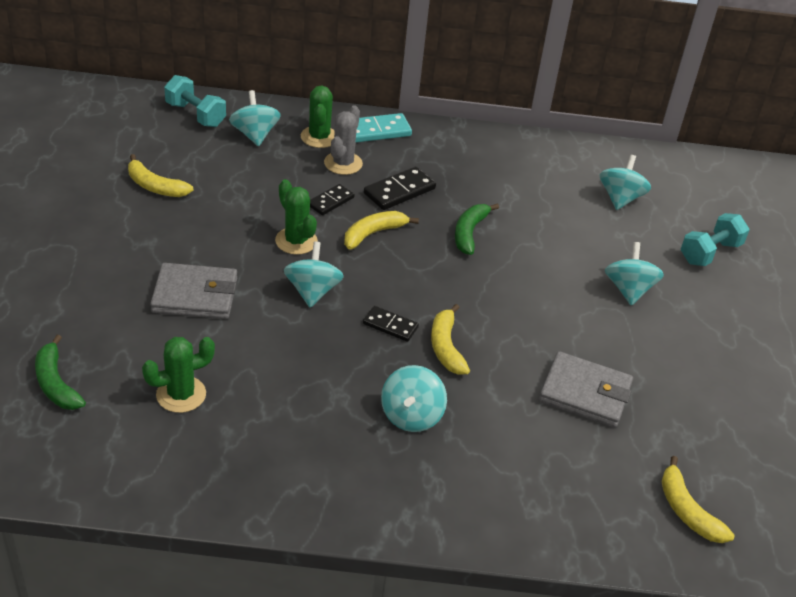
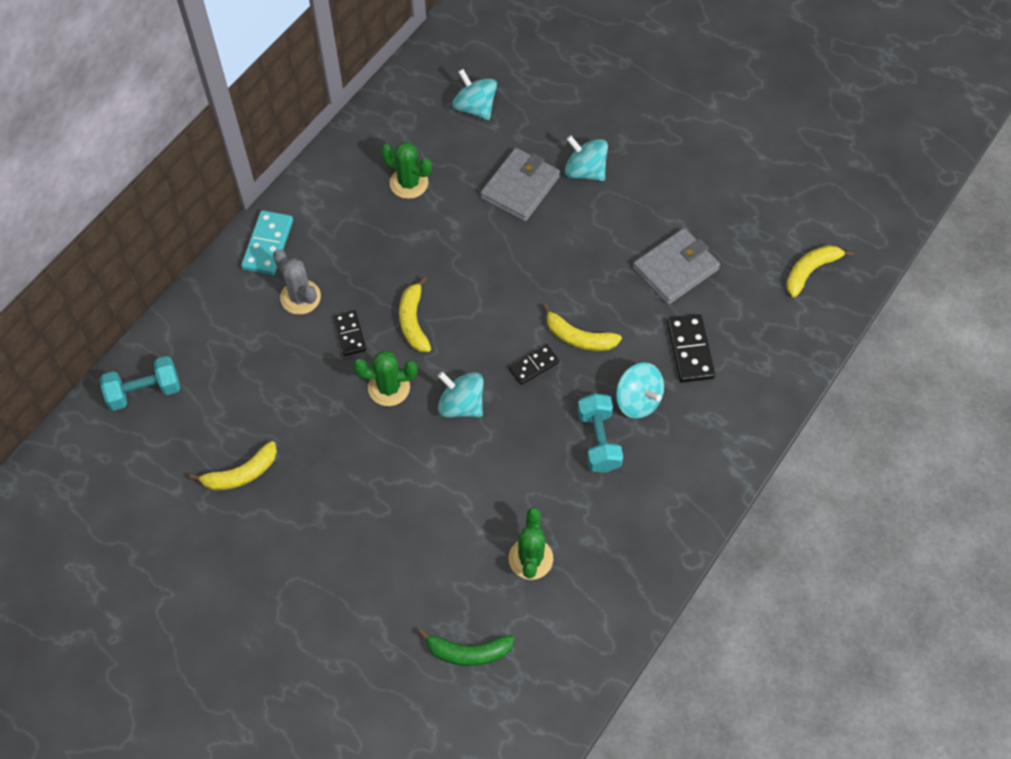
camera: 55 degrees left, 20 degrees up
grey wallet [150,263,237,319] -> grey wallet moved to [481,148,560,222]
turquoise spinning top [229,90,281,146] -> none
green cactus [301,86,335,148] -> green cactus moved to [381,142,432,199]
black domino [364,167,436,210] -> black domino moved to [667,314,715,383]
green banana [455,204,499,255] -> none
yellow banana [662,456,734,543] -> yellow banana turned 135 degrees clockwise [786,245,854,297]
turquoise dumbbell [681,213,750,266] -> turquoise dumbbell moved to [577,393,623,473]

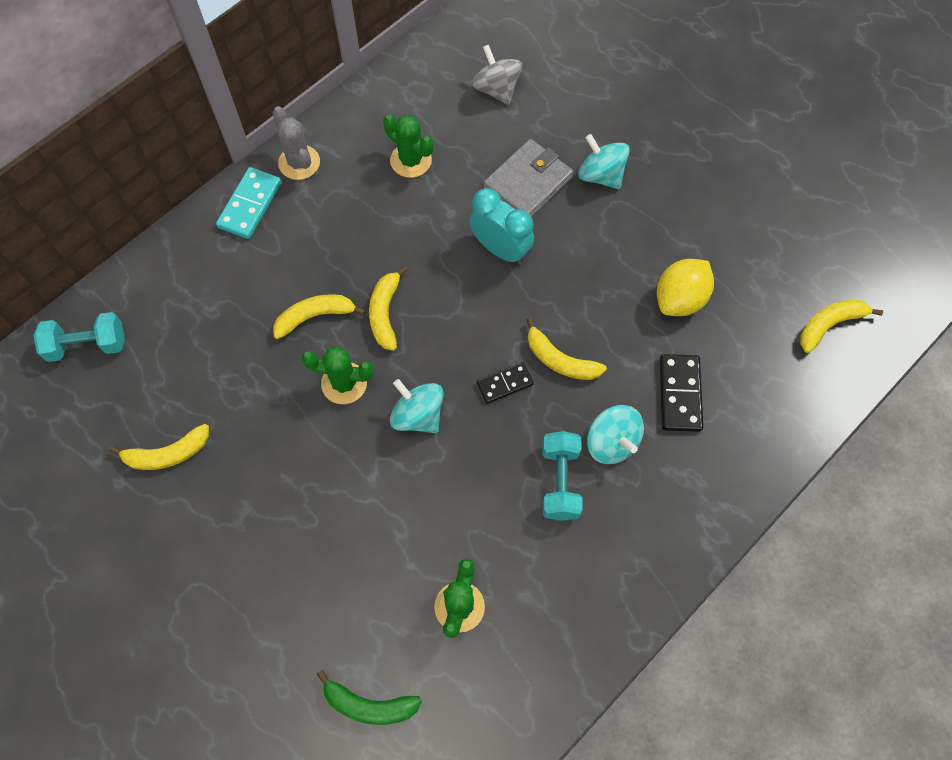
camera: 10 degrees right, 5 degrees up
grey cactus [273,249,321,315] -> grey cactus moved to [272,106,320,180]
black domino [334,310,366,356] -> yellow banana [273,294,366,339]
turquoise spinning top [452,69,497,120] -> grey spinning top [471,45,523,105]
grey wallet [633,228,720,305] -> yellow lemon [657,259,714,316]
none -> turquoise clock [469,188,534,264]

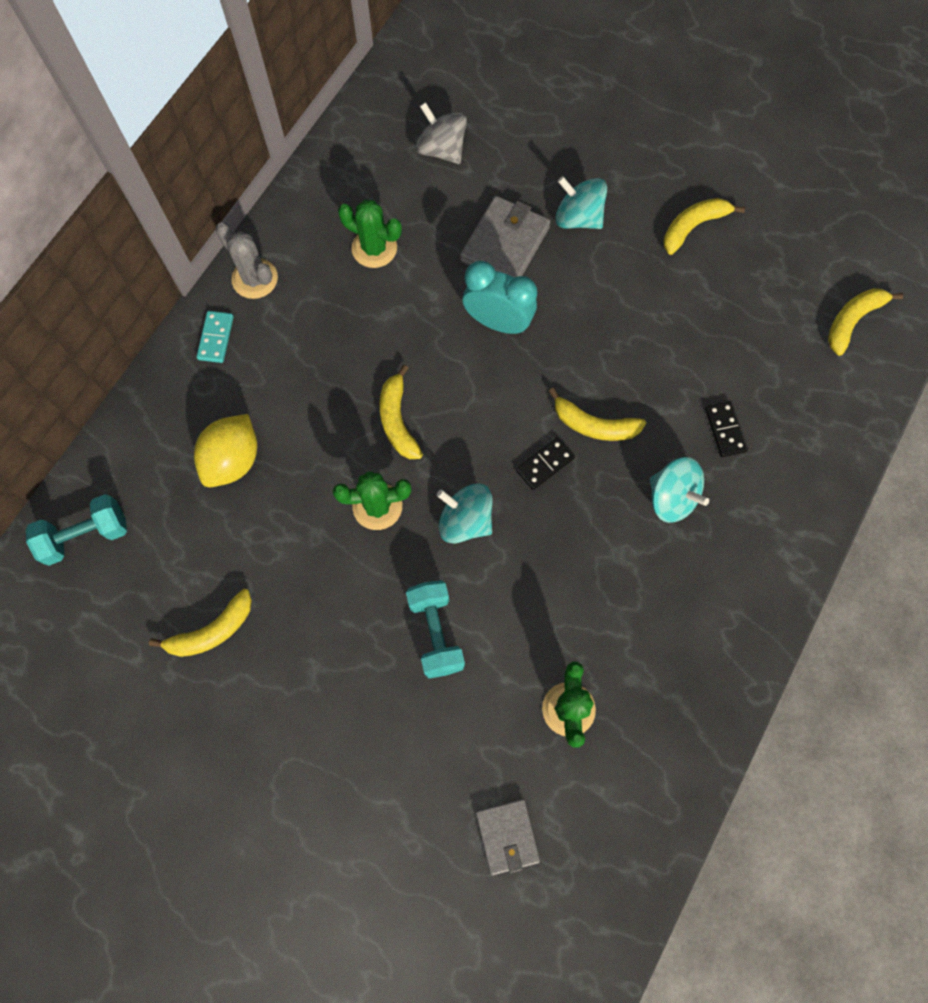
camera: 15 degrees left, 5 degrees up
turquoise domino [216,167,282,239] -> turquoise domino [196,311,234,363], size x0.66
yellow banana [273,294,366,339] -> yellow banana moved to [664,198,745,255]
green banana [317,670,422,725] -> grey wallet [476,799,540,875]
turquoise dumbbell [543,431,583,521] -> turquoise dumbbell moved to [406,580,465,679]
yellow lemon [657,259,714,316] -> yellow lemon moved to [194,414,257,487]
black domino [660,354,703,432] -> black domino [705,401,748,457], size x0.66

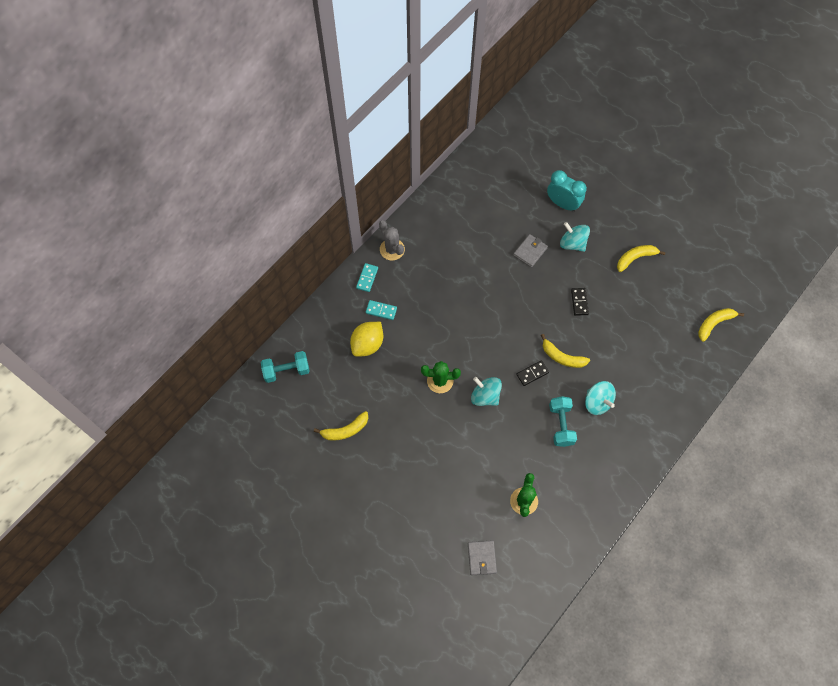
camera: 10 degrees right, 5 degrees down
green cactus [338,200,402,268] -> none
yellow banana [380,365,423,459] -> none
turquoise dumbbell [406,580,465,679] -> turquoise dumbbell moved to [549,396,577,447]
grey spinning top [415,102,467,164] -> none
grey wallet [460,196,551,278] -> grey wallet [513,234,548,267], size x0.66
turquoise clock [463,261,537,334] -> turquoise clock moved to [547,170,587,212]
black domino [705,401,748,457] -> black domino moved to [571,288,589,316]
none -> turquoise domino [366,300,397,320]

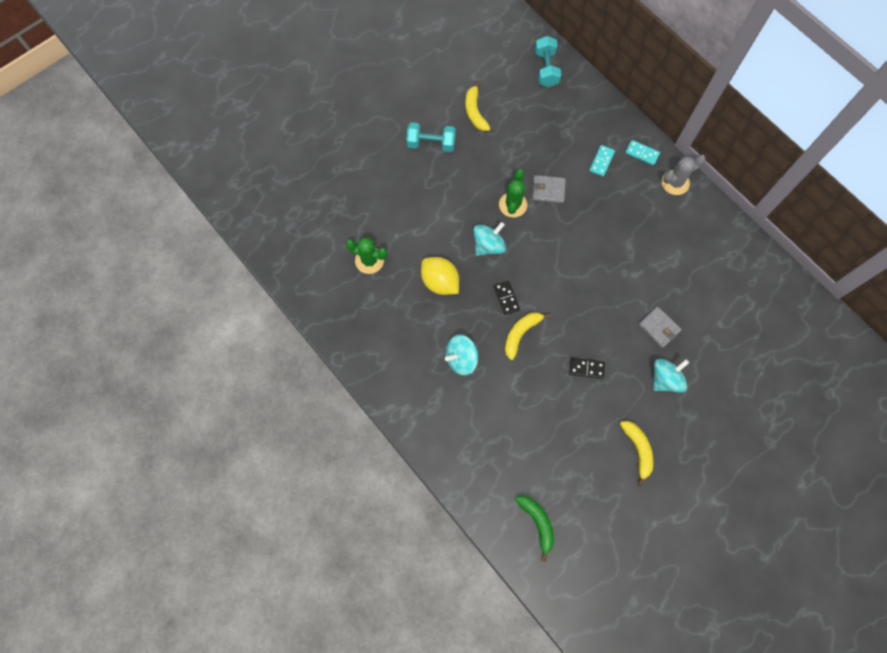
camera: 100 degrees right, 5 degrees up
yellow lemon [350,322,383,357] -> yellow lemon moved to [421,257,459,295]
grey wallet [468,540,497,575] -> grey wallet moved to [532,175,566,203]
turquoise clock [547,170,587,212] -> none
turquoise dumbbell [549,396,577,447] -> turquoise dumbbell moved to [406,122,456,152]
yellow banana [698,308,744,342] -> green banana [515,495,554,562]

